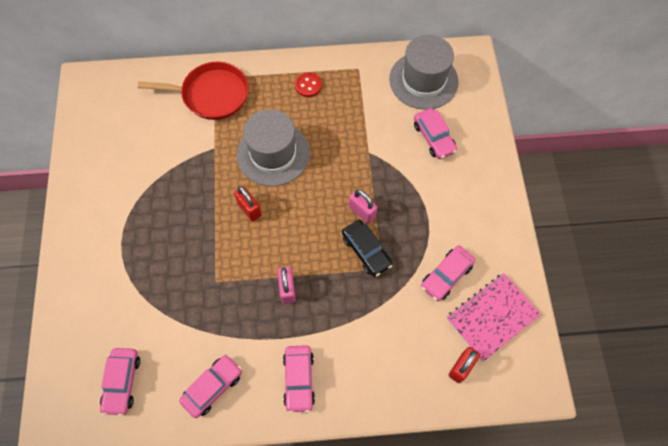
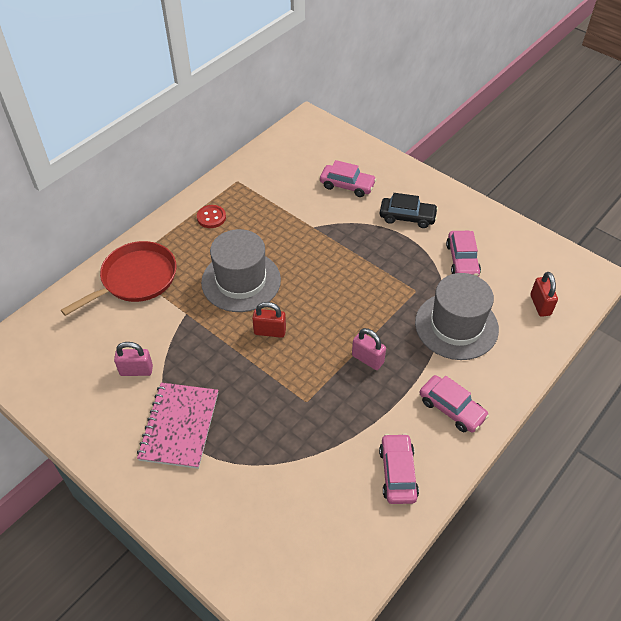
camera: 45 degrees left, 15 degrees down
pink car [100,348,140,416] -> none
black car [342,220,392,277] -> black car moved to [380,193,438,228]
pink padlock [349,189,378,224] -> pink padlock moved to [114,342,153,376]
grey hat [389,35,459,110] -> grey hat moved to [415,273,499,360]
pink notebook [447,273,541,362] -> pink notebook moved to [137,383,218,469]

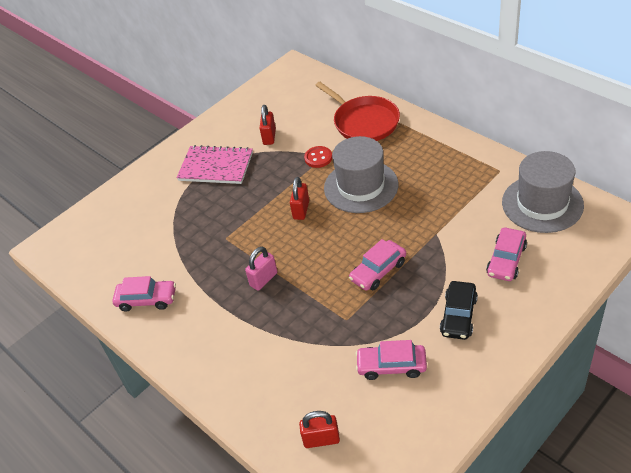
camera: 100 degrees right, 5 degrees down
pink padlock [114,342,153,376] -> red padlock [259,105,276,145]
red button [197,205,226,228] -> red button moved to [304,146,332,168]
grey hat [415,273,499,360] -> grey hat moved to [502,151,584,233]
pink car [420,375,489,433] -> pink car moved to [349,239,406,291]

